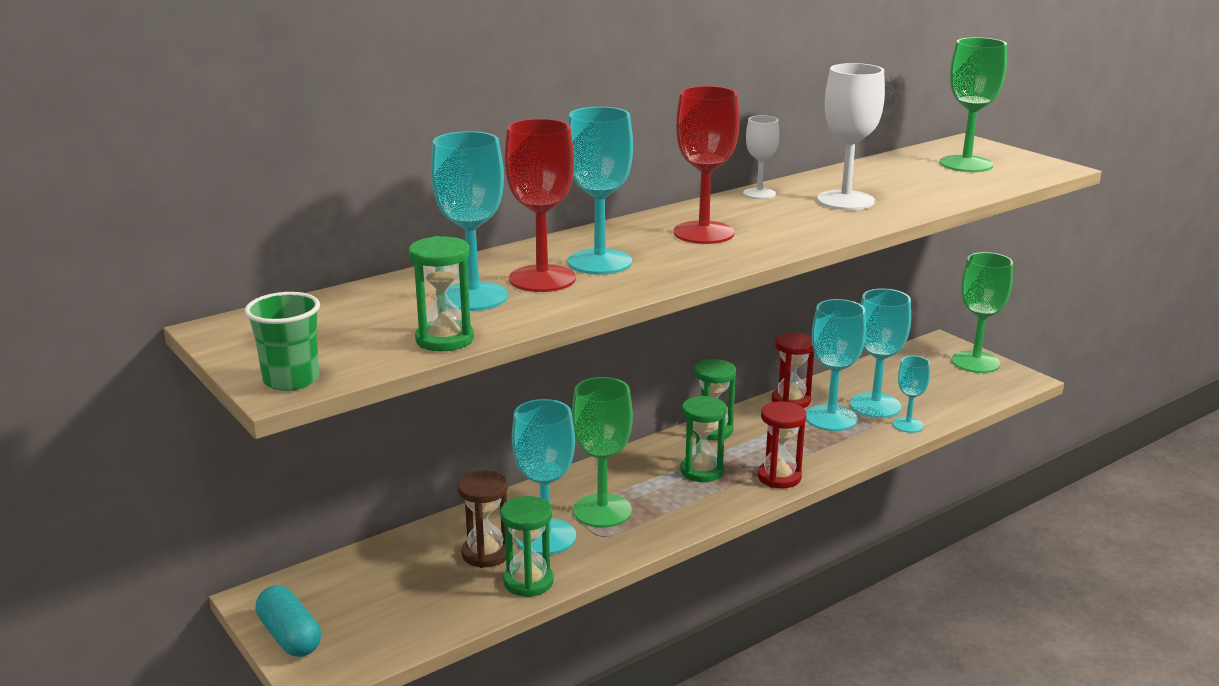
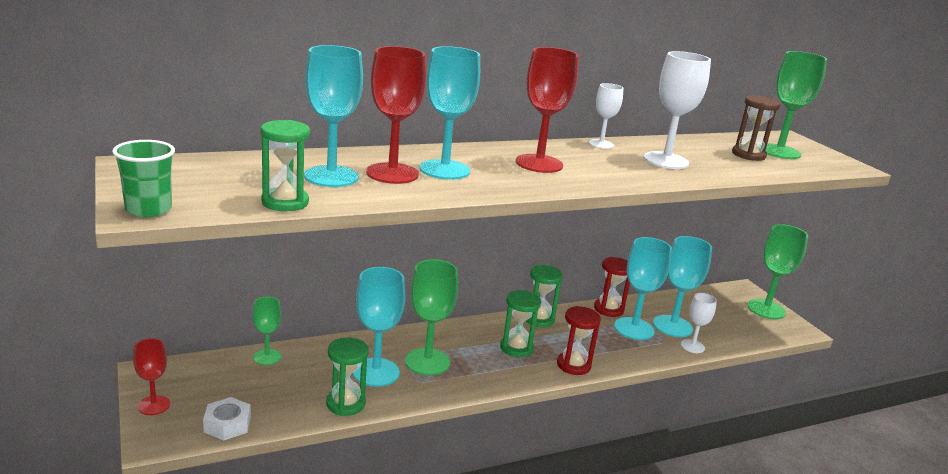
camera: 10 degrees right, 0 degrees up
turquoise capsule [256,586,321,657] -> red goblet [133,338,170,415]
brown hourglass [457,471,508,568] -> brown hourglass moved to [732,95,781,161]
turquoise goblet [893,356,930,433] -> white goblet [681,293,717,353]
none -> white nut [203,397,251,440]
none -> green goblet [252,297,281,365]

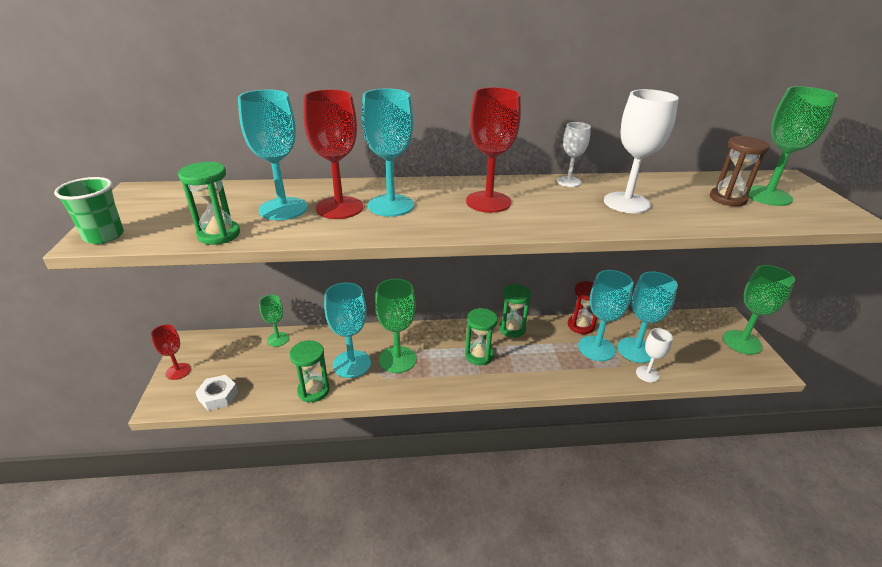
camera: 20 degrees right, 10 degrees up
red hourglass [557,306,601,375] -> none

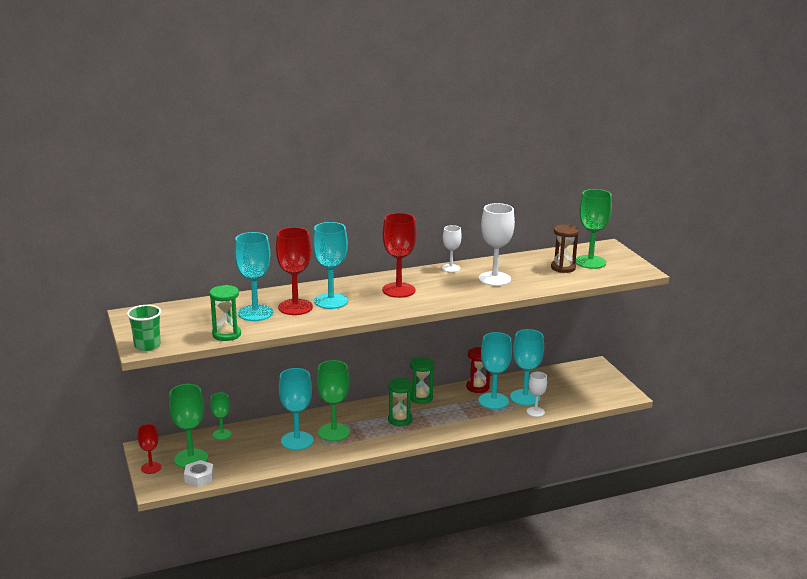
camera: 15 degrees left, 10 degrees down
green hourglass [290,340,330,402] -> none
green goblet [723,265,795,355] -> green goblet moved to [169,384,208,468]

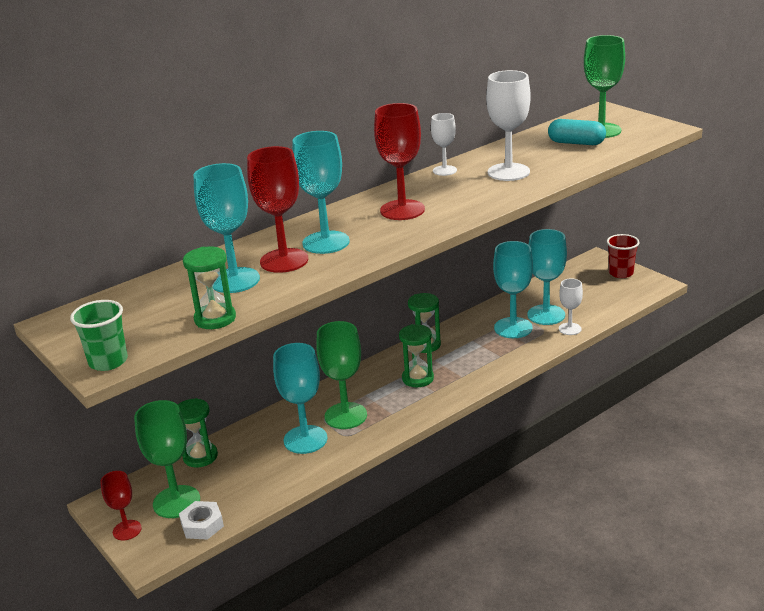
camera: 15 degrees left, 5 degrees up
green goblet [210,393,232,440] -> green hourglass [178,398,218,468]
red hourglass [466,347,490,393] -> none
brown hourglass [551,224,579,273] -> turquoise capsule [548,119,606,145]
none -> red cup [607,234,639,278]

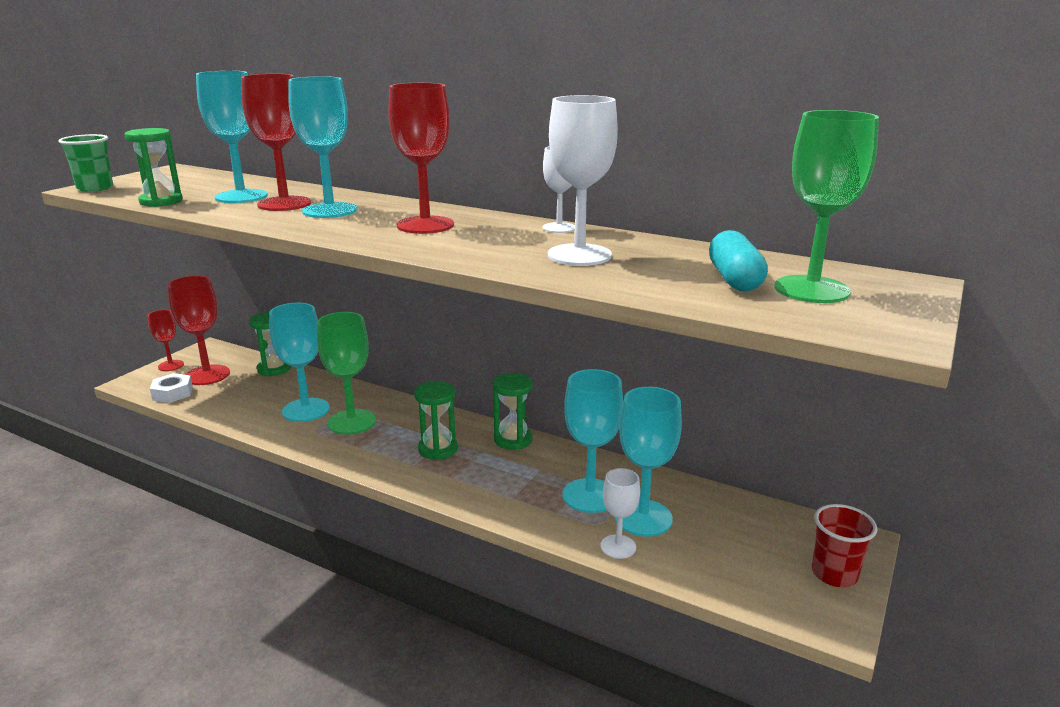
camera: 65 degrees right, 5 degrees down
green goblet [134,400,200,518] -> red goblet [168,276,230,385]

